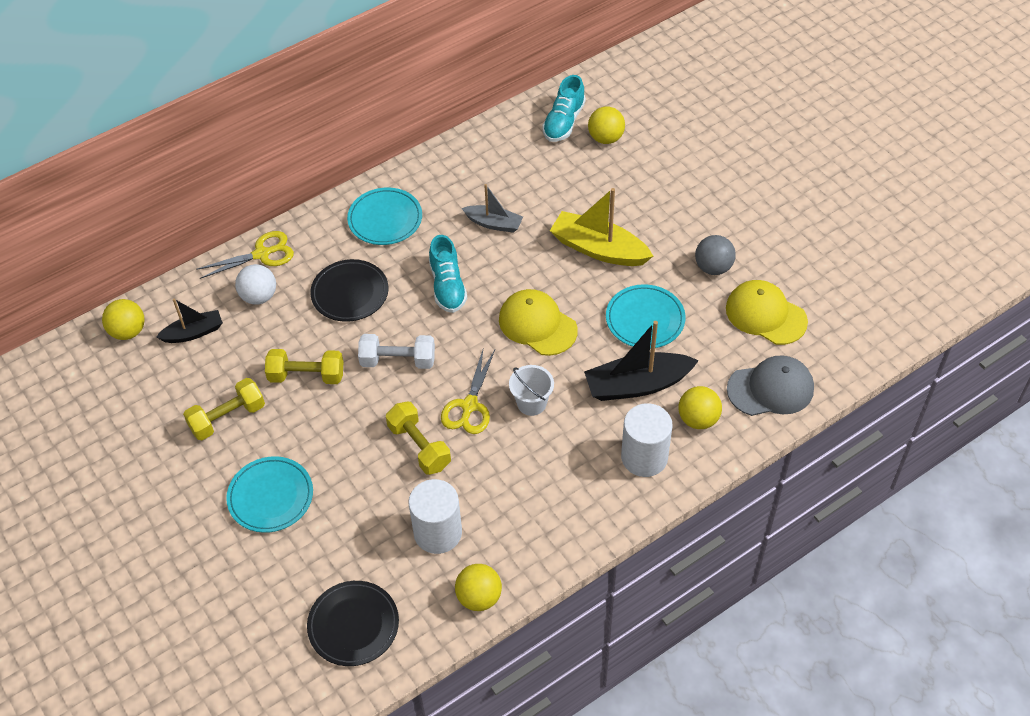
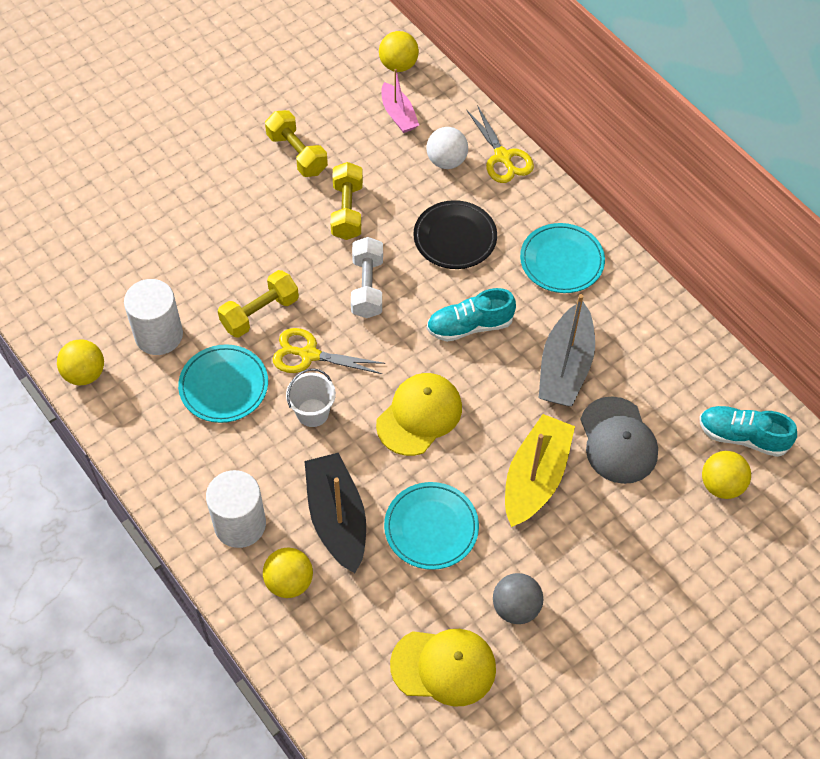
camera: 85 degrees right, 5 degrees up
black boat [156,299,223,343] -> pink boat [381,69,419,133]
turquoise plate [226,456,313,533] -> turquoise plate moved to [178,344,268,423]
black plate [307,581,399,666] -> none
grey boat [462,184,523,233] -> grey boat [539,294,595,407], size x1.67
yellow cap [726,280,808,345] -> yellow cap turned 60 degrees clockwise [390,629,496,707]
grey cap [727,355,814,416] -> grey cap moved to [580,396,658,484]

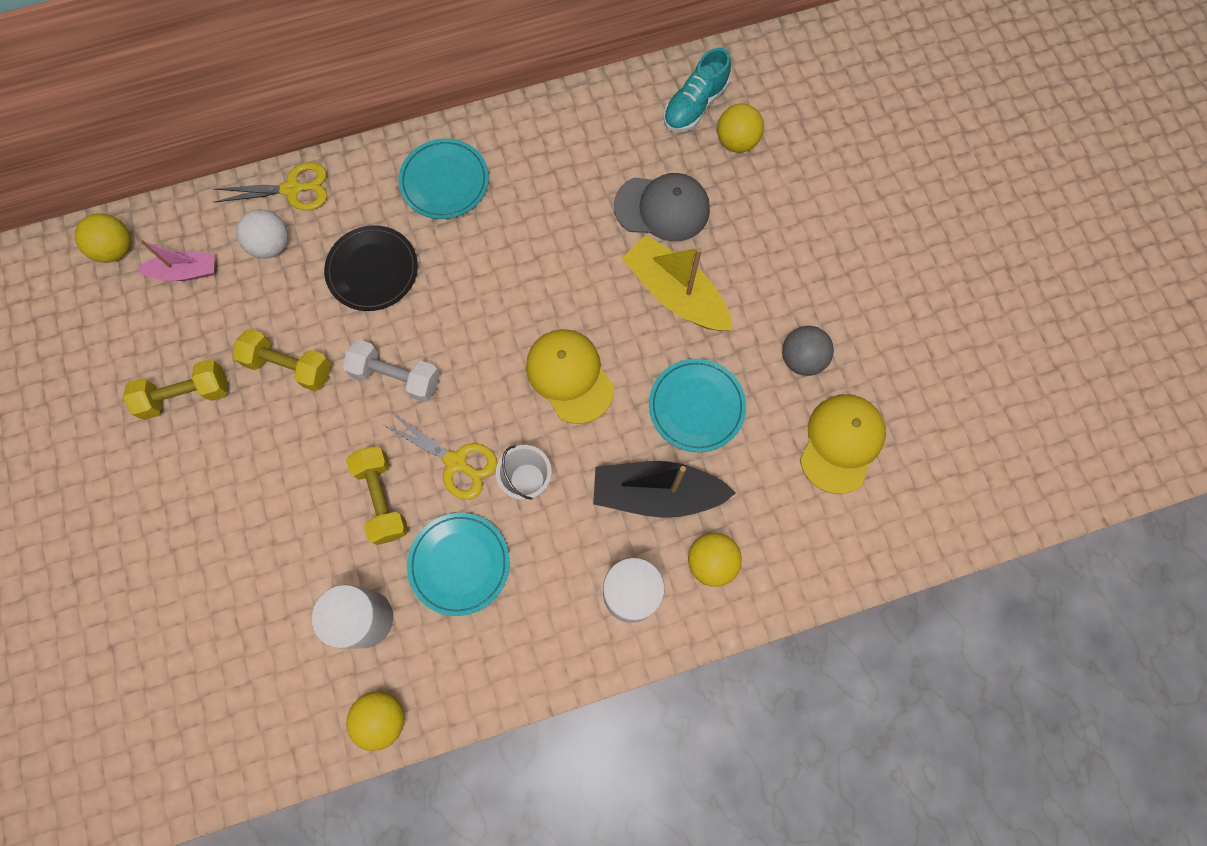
camera: 70 degrees left, 15 degrees up
yellow scissors [273,328,385,374] -> yellow scissors turned 90 degrees counterclockwise [384,413,497,500]
turquoise shoe [427,288,516,342] -> none
grey boat [539,294,595,407] -> none

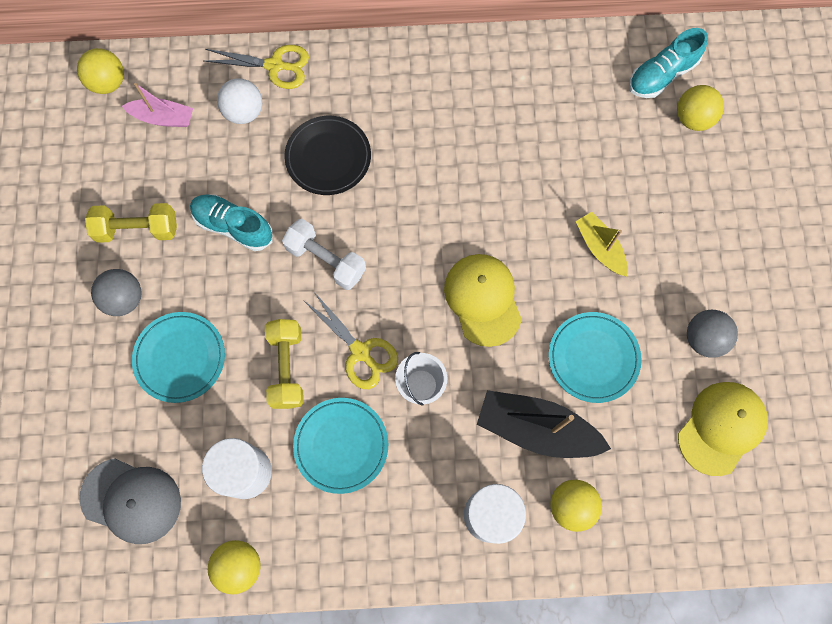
camera: 15 degrees right, 0 degrees up
yellow dumbbell [233,329,331,391] -> turquoise shoe [190,194,273,251]
turquoise plate [398,138,489,219] -> turquoise plate moved to [132,312,225,403]
grey cap [614,173,710,242] -> grey cap moved to [80,458,181,544]
yellow boat [622,235,733,331] -> yellow boat [575,212,628,276], size x0.60
none -> grey ball [91,269,142,316]

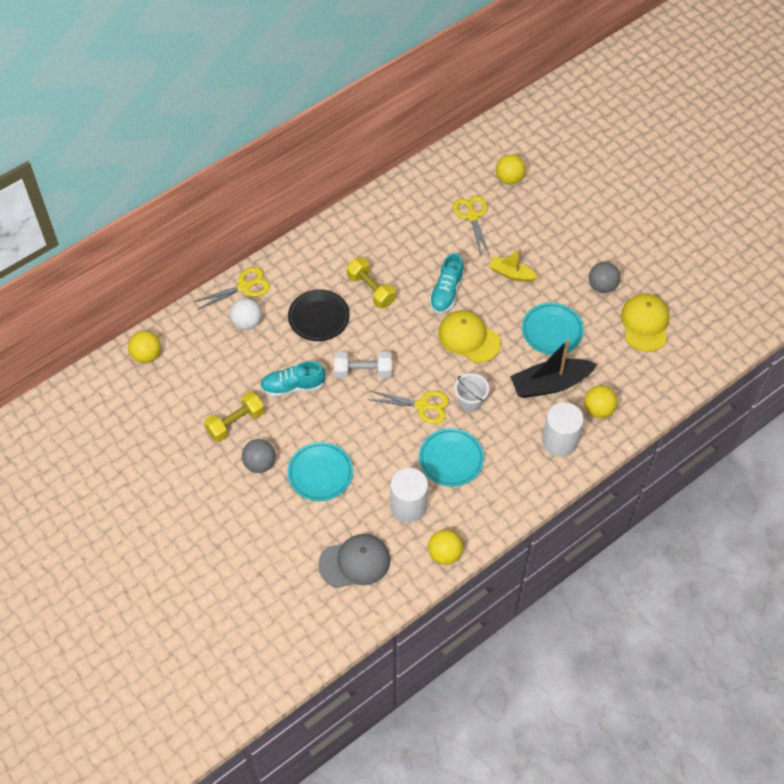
camera: 35 degrees left, 15 degrees down
pink boat [122,83,193,127] -> none
yellow dumbbell [265,319,304,409] -> yellow dumbbell moved to [347,257,396,308]
turquoise shoe [629,28,708,98] -> turquoise shoe moved to [429,253,464,314]
none -> yellow scissors [453,196,490,256]

